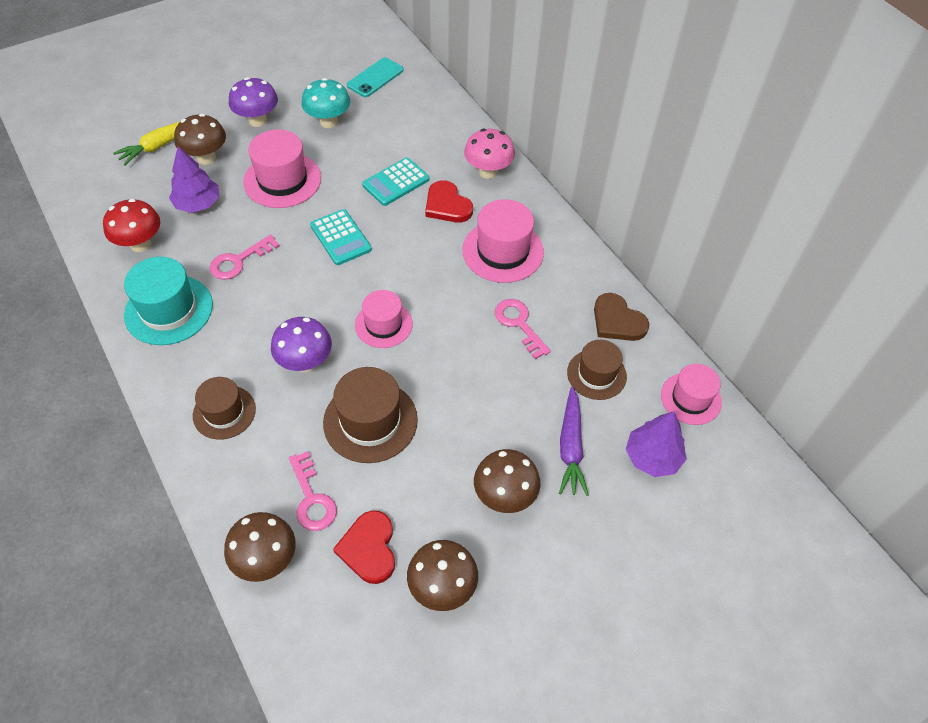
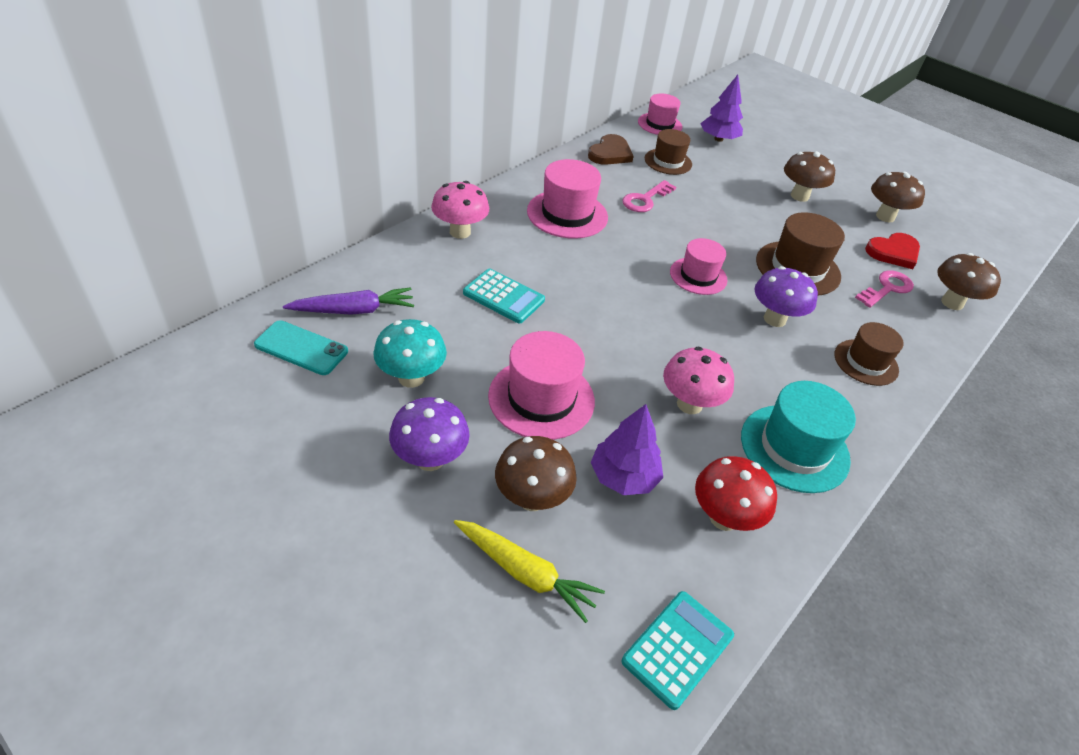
camera: 110 degrees left, 10 degrees down
pink key [210,234,280,280] -> pink mushroom [663,347,734,414]
turquoise calculator [310,209,372,265] -> turquoise calculator moved to [622,591,734,710]
red heart [425,180,473,223] -> none
purple carrot [559,386,589,496] -> purple carrot moved to [283,287,414,315]

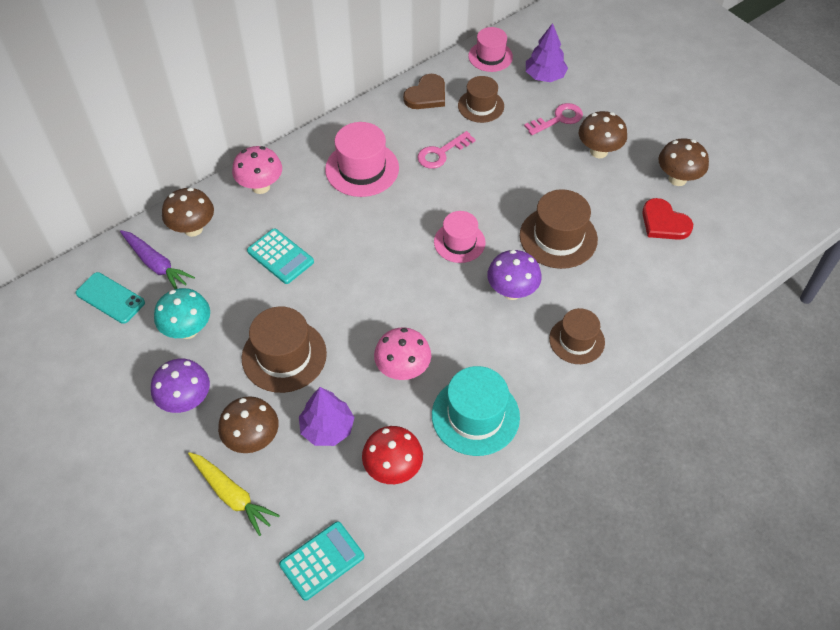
camera: 15 degrees right, 10 degrees up
purple carrot [283,287,414,315] -> purple carrot turned 45 degrees clockwise [120,230,195,289]
pink hat [488,331,595,440] -> brown hat [242,306,327,393]
pink key [855,270,914,308] -> pink key moved to [524,103,583,135]
red heart [865,233,920,269] -> red heart turned 60 degrees clockwise [642,198,693,240]
brown mushroom [937,253,1001,310] -> brown mushroom moved to [162,188,214,237]

